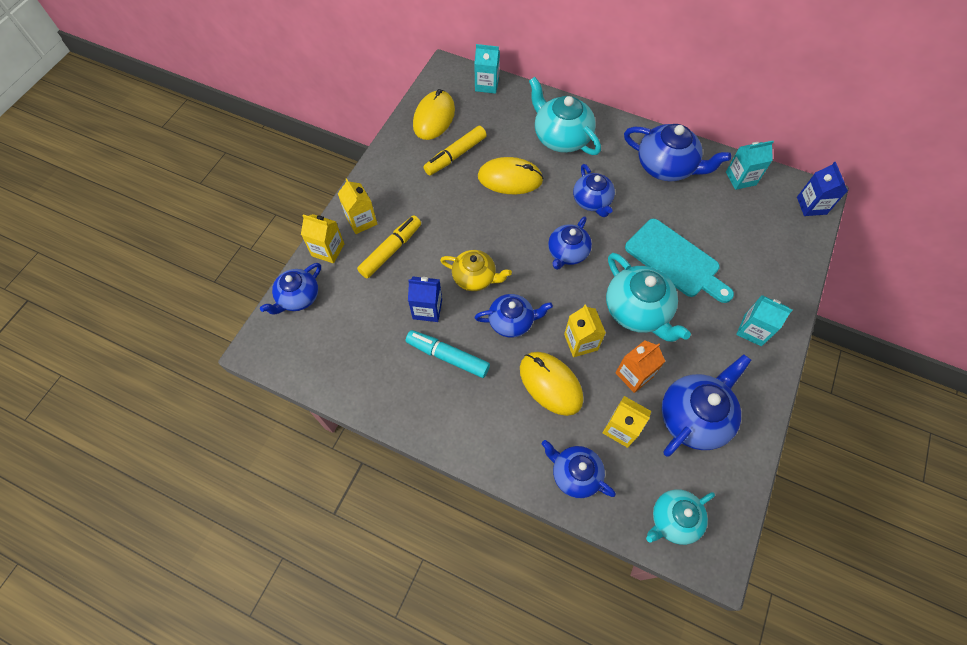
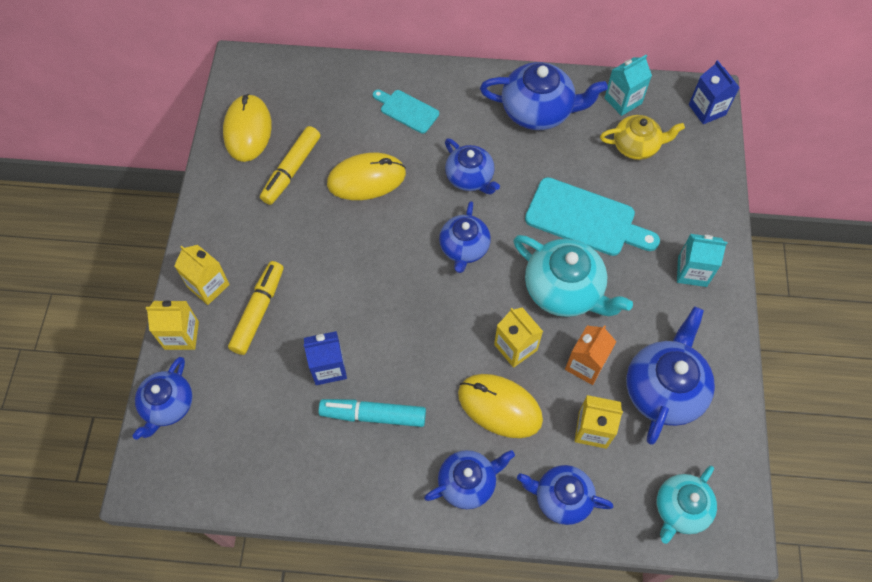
camera: 20 degrees left, 0 degrees up
yellow teapot [440,250,512,291] -> yellow teapot moved to [600,115,685,160]
turquoise carton [474,44,500,94] -> none
blue teapot [475,294,553,338] -> blue teapot moved to [424,450,515,509]
turquoise teapot [529,77,601,155] -> turquoise cutting board [373,90,439,133]

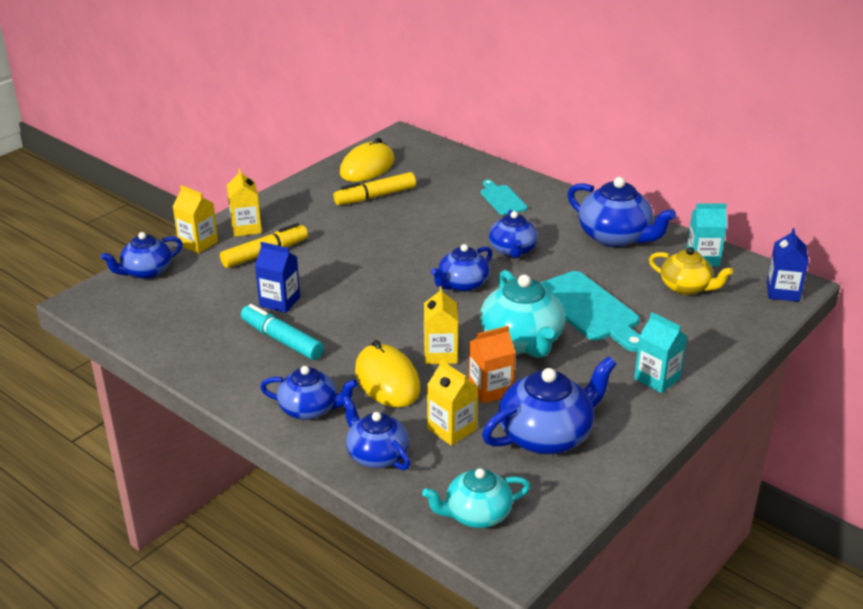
camera: 35 degrees right, 30 degrees down
yellow mouse [327,153,406,200] -> none

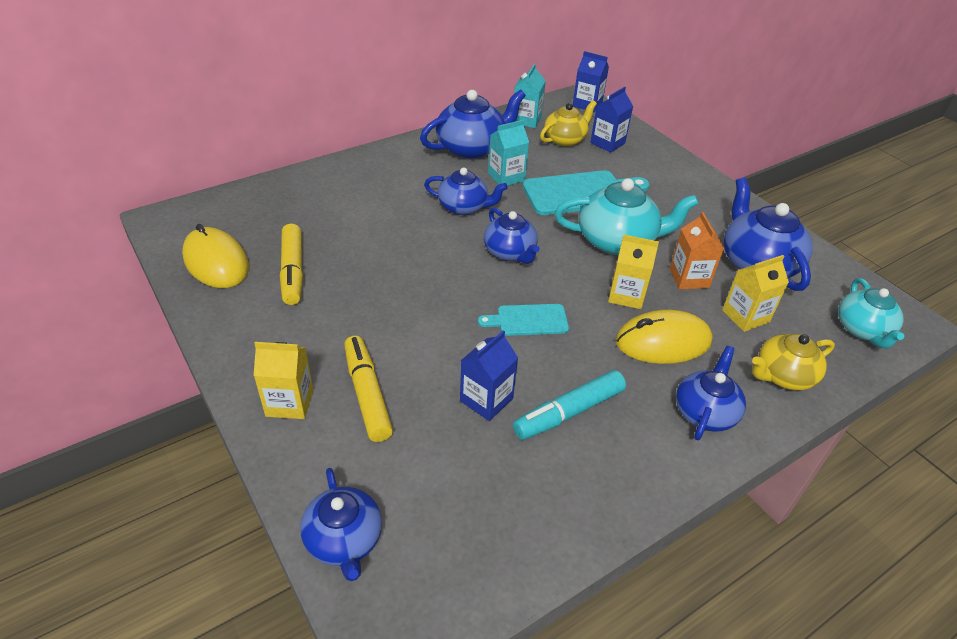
camera: 75 degrees left, 10 degrees up
yellow carton [172,185,218,254] -> none
blue teapot [342,396,410,470] -> yellow teapot [752,334,835,390]
turquoise cutting board [481,180,527,215] -> turquoise cutting board moved to [478,304,569,336]
turquoise carton [634,312,687,393] -> turquoise carton moved to [488,120,529,186]
none -> blue carton [590,87,633,152]

